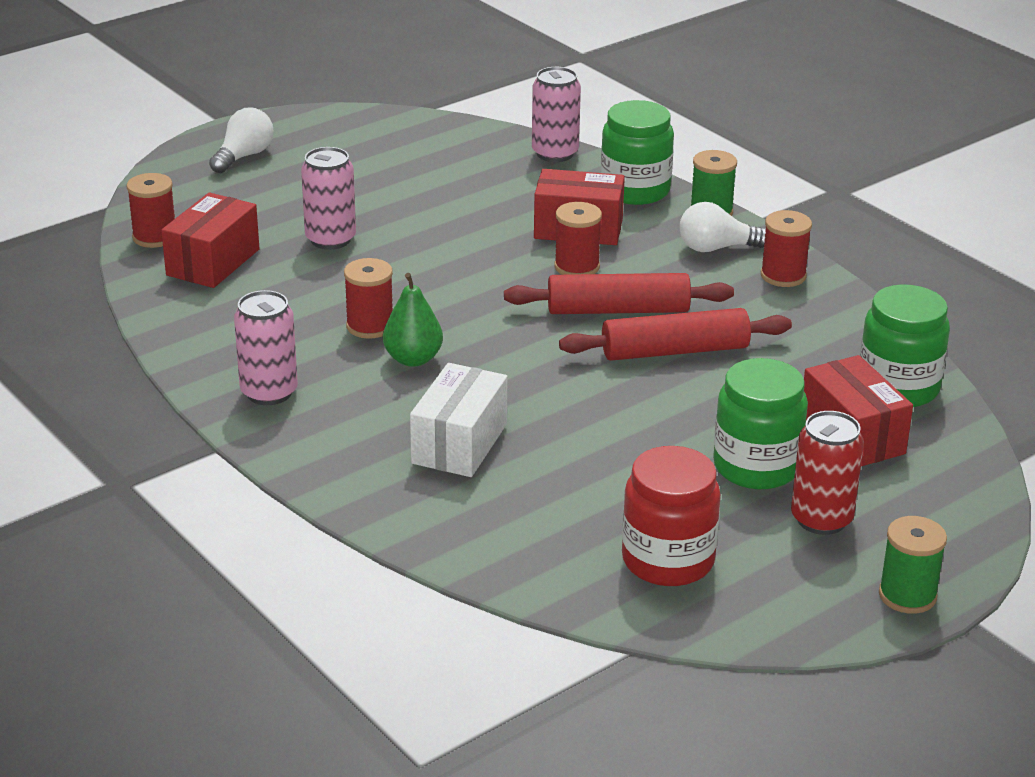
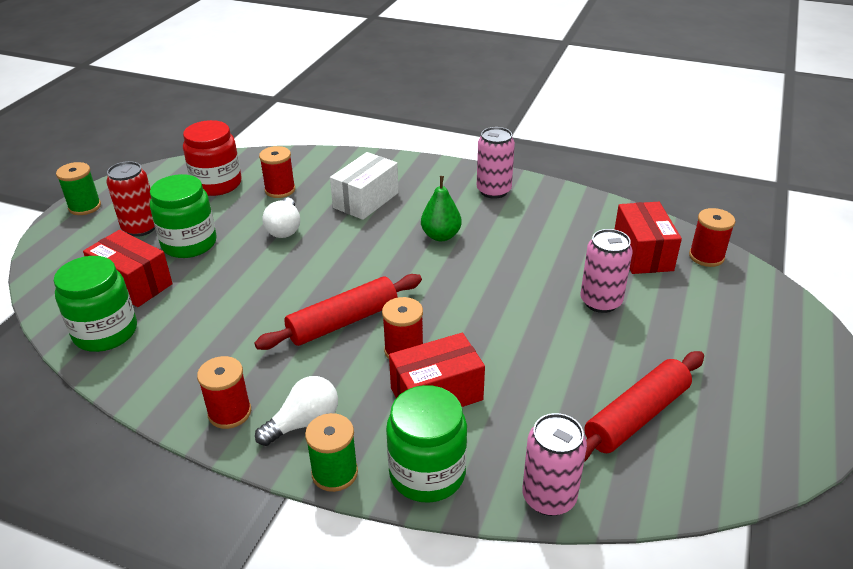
camera: 150 degrees right, 5 degrees up
white light bulb [209,108,273,173] -> white light bulb moved to [262,198,300,238]
red spool [344,258,393,339] -> red spool moved to [259,146,295,198]
white box [410,363,507,477] -> white box turned 45 degrees clockwise [330,152,399,220]
red rolling pin [559,308,792,361] -> red rolling pin moved to [584,351,704,462]

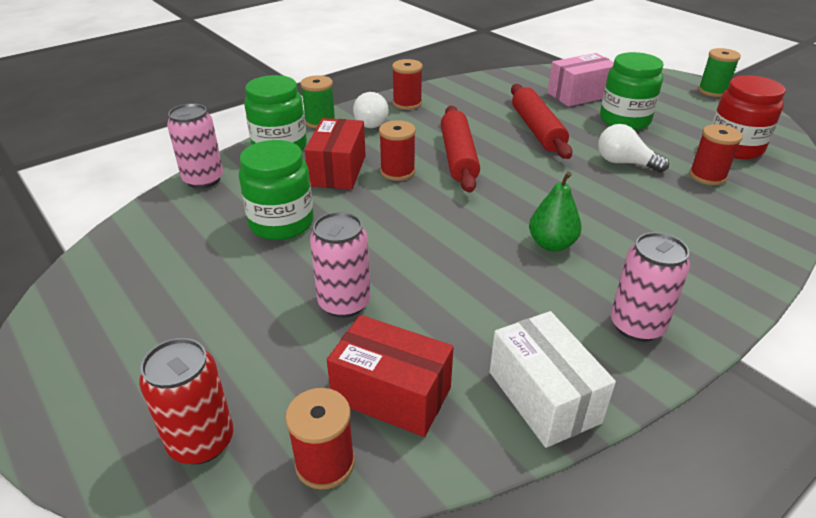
camera: 120 degrees right, 0 degrees up
green jar [54,256,137,352] -> green jar moved to [239,140,314,240]
red box [83,230,173,307] -> pink box [548,53,614,107]
red can [106,161,155,237] -> red can moved to [139,338,233,464]
white box [330,152,399,220] -> white box moved to [490,311,616,448]
red rolling pin [584,351,704,462] -> red rolling pin moved to [511,84,572,159]

